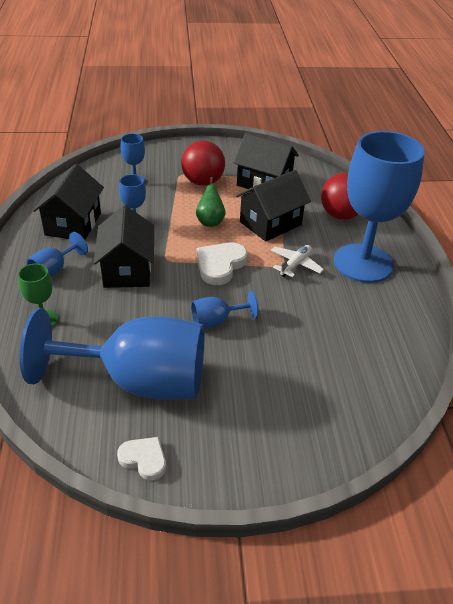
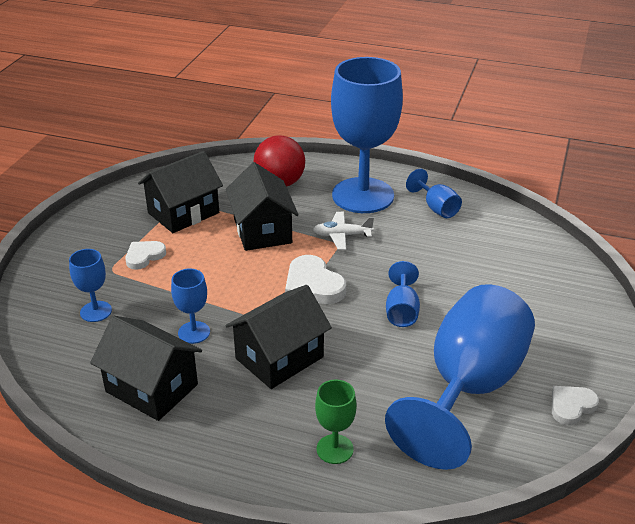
camera: 65 degrees left, 5 degrees down
blue goblet [27,232,88,277] -> blue goblet moved to [406,169,462,218]
black house [94,205,154,288] -> black house turned 60 degrees counterclockwise [226,285,332,389]
red ball [181,141,225,186] -> white heart [125,241,166,270]
green pear [196,177,225,227] -> none
white plane [271,245,324,277] -> white plane turned 60 degrees counterclockwise [313,212,374,250]

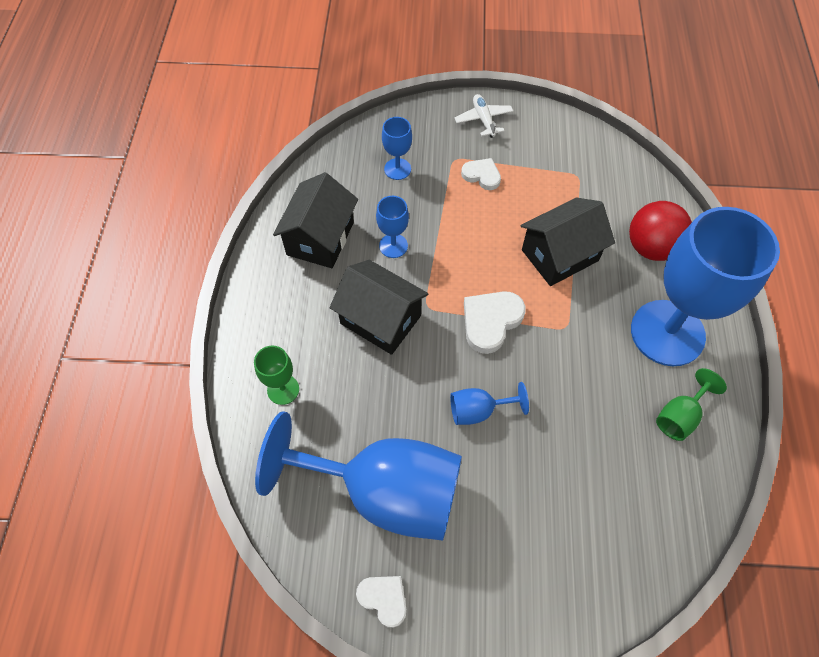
camera: 75 degrees right, 25 degrees up
black house [138,151,223,233] -> none
white plane [313,212,374,250] -> white plane moved to [454,94,513,138]
blue goblet [406,169,462,218] -> green goblet [656,368,727,441]

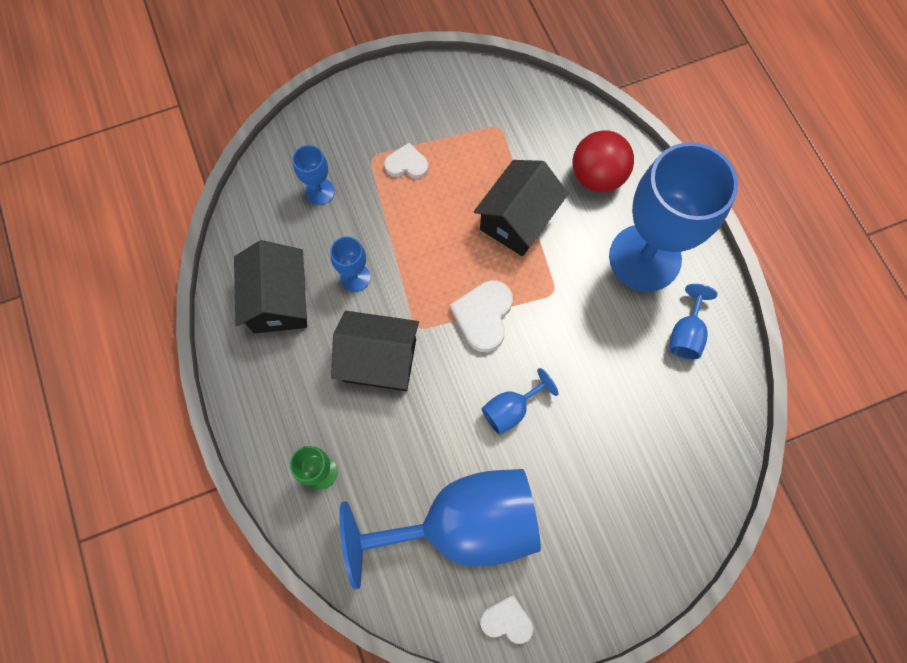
camera: 25 degrees left, 10 degrees up
white plane [454,94,513,138] -> none
green goblet [656,368,727,441] -> blue goblet [669,284,718,360]

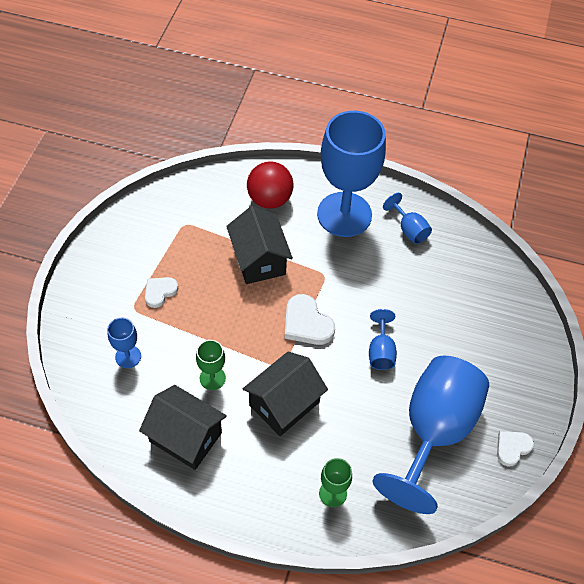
camera: 55 degrees left, 15 degrees down
blue goblet [330,236,371,292] -> green goblet [196,340,226,390]

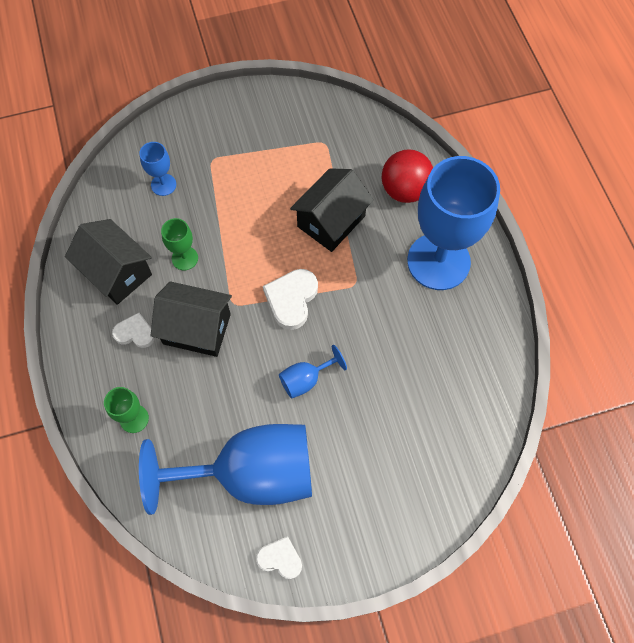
camera: 60 degrees right, 10 degrees up
black house [139,385,227,470] -> black house turned 45 degrees counterclockwise [65,219,152,305]
white heart [145,277,178,308] -> white heart moved to [112,313,155,348]
blue goblet [383,193,432,244] -> none

